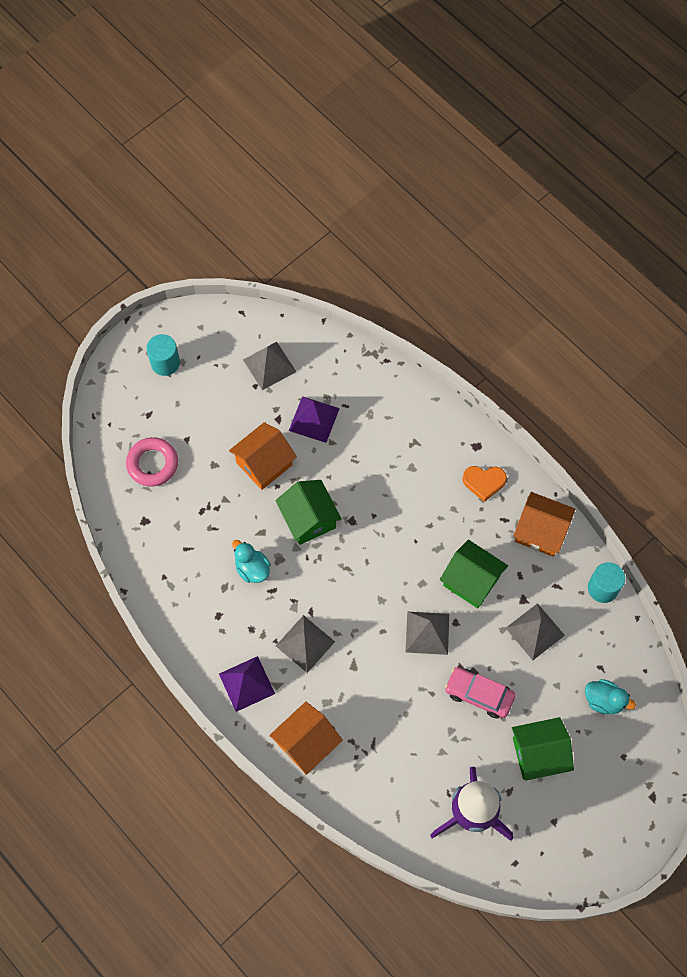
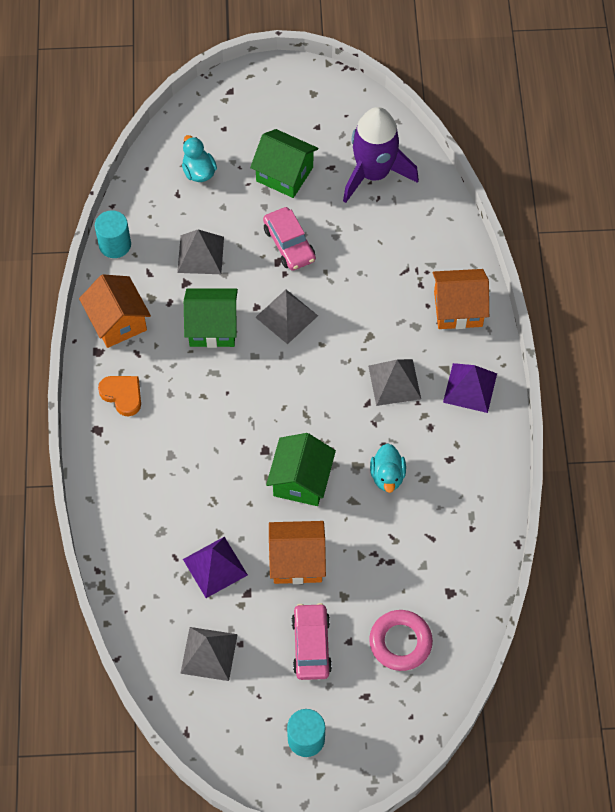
camera: 140 degrees left, 5 degrees down
green house [440,540,508,608] -> green house turned 75 degrees counterclockwise [184,288,238,348]
none -> pink car [291,603,332,680]

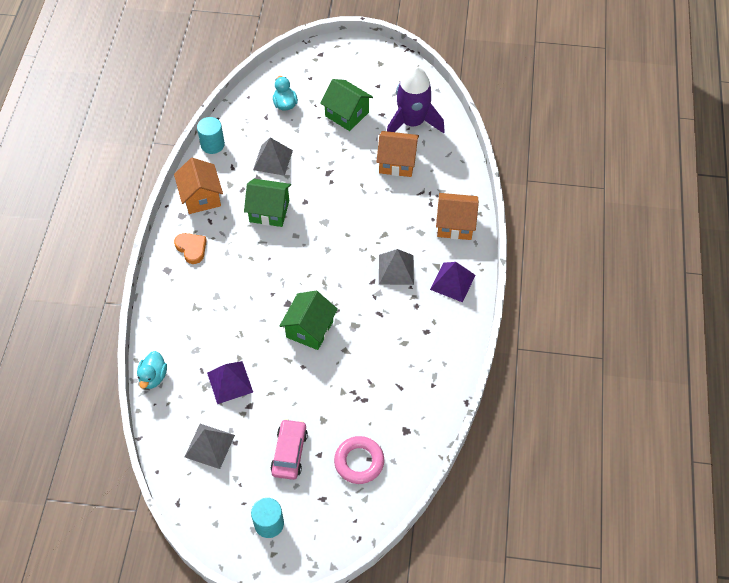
camera: 10 degrees right, 5 degrees down
grey pyramid [255,289,318,344] -> none
pink car [263,207,316,271] -> none
orange house [269,521,326,584] -> orange house moved to [376,131,419,177]
turquoise duck [370,444,406,493] -> turquoise duck moved to [137,351,167,389]

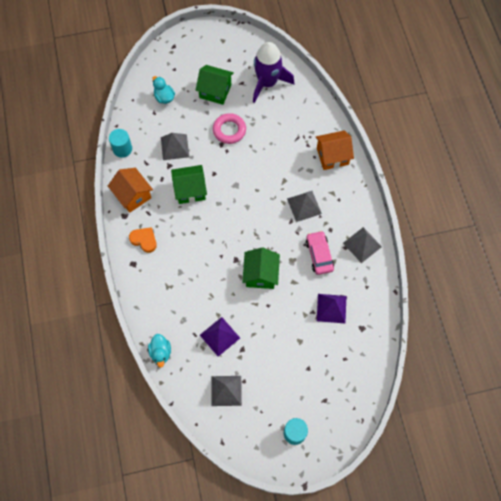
camera: 20 degrees left, 10 degrees up
pink car [270,419,308,480] -> pink car moved to [306,231,334,275]
pink ring [334,436,384,484] -> pink ring moved to [213,113,246,144]
orange house [376,131,419,177] -> none
purple pyramid [430,262,475,302] -> purple pyramid moved to [317,294,346,323]
none -> grey pyramid [343,227,382,263]

